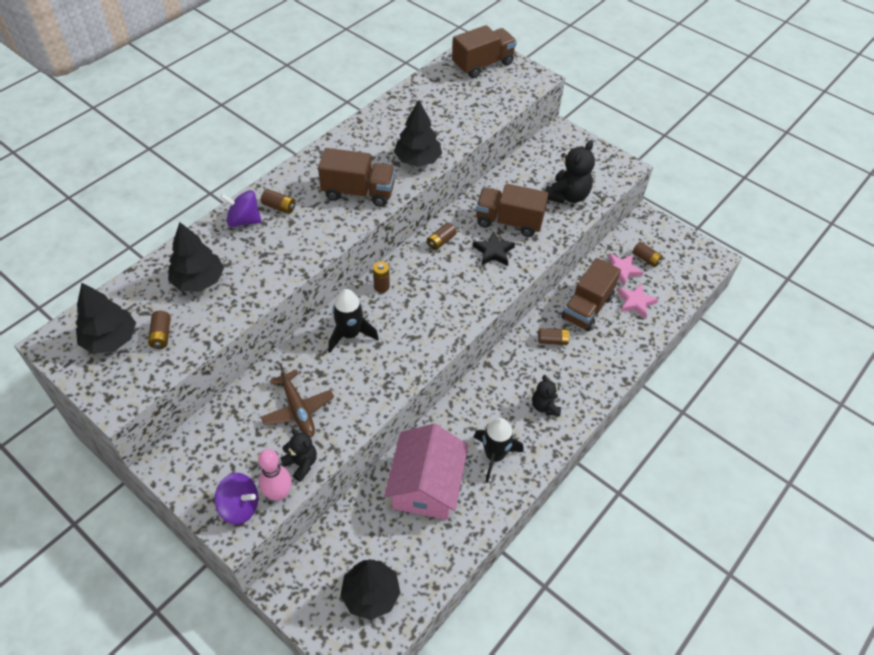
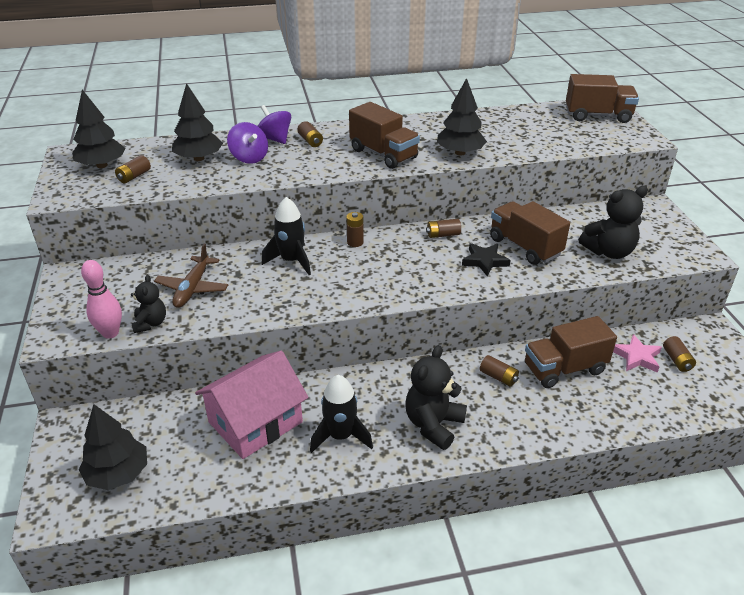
camera: 40 degrees right, 15 degrees down
purple spinning top [215,473,258,525] -> purple spinning top moved to [227,122,268,164]
black teddy bear [532,375,561,416] -> black teddy bear [405,345,467,450], size x1.65
pink star [617,283,658,318] -> none

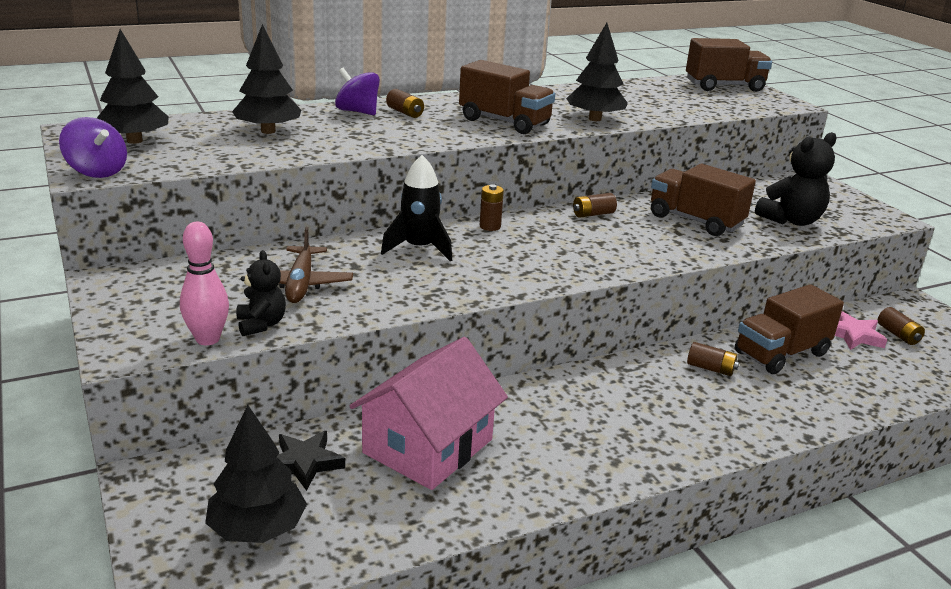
camera: 15 degrees left, 10 degrees down
brown battery [115,155,151,183] -> none
purple spinning top [227,122,268,164] -> purple spinning top moved to [59,117,127,178]
black rocket [310,375,373,453] -> none
black teddy bear [405,345,467,450] -> none
black star [462,243,511,276] -> black star moved to [277,431,345,491]

